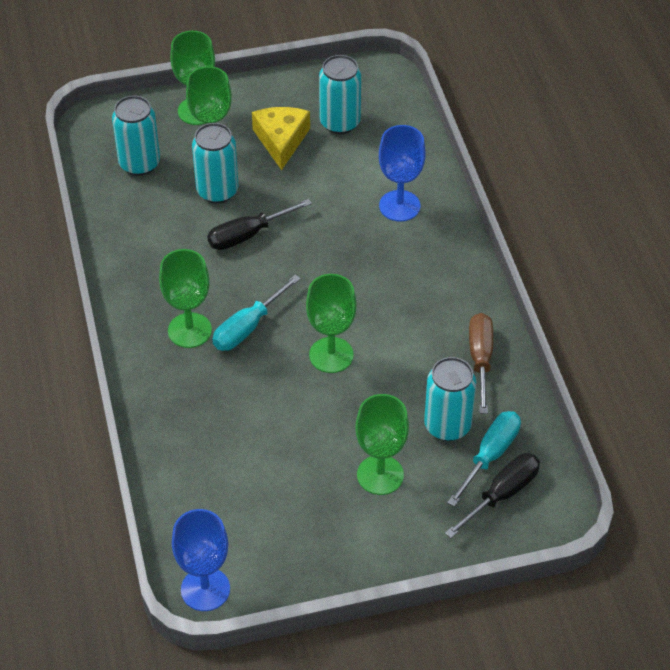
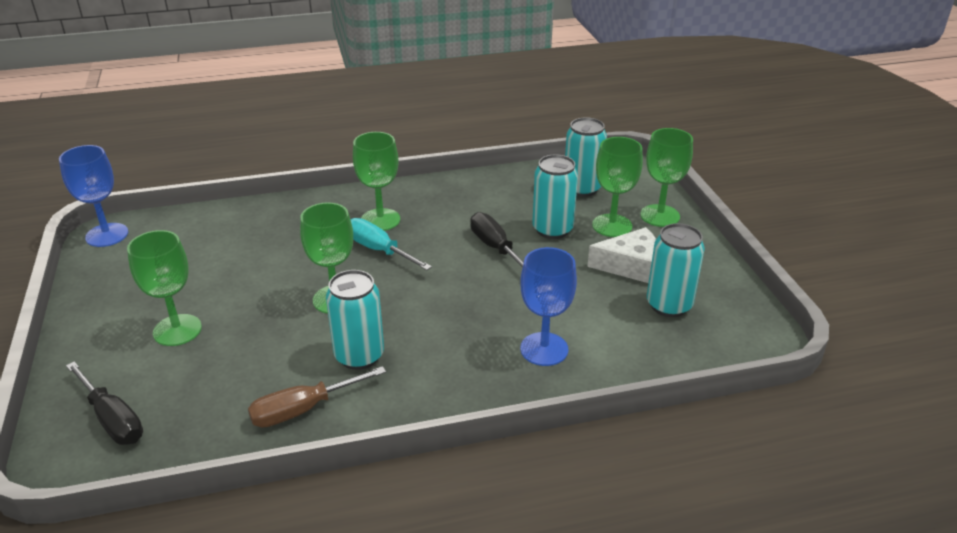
camera: 90 degrees right, 15 degrees down
yellow cheese [252,107,310,171] -> white cheese [587,227,656,283]
turquoise can [424,357,476,441] -> turquoise can moved to [326,270,384,370]
turquoise screwdriver [447,411,521,507] -> none
brown screwdriver [469,313,493,414] -> brown screwdriver turned 150 degrees clockwise [248,366,386,428]

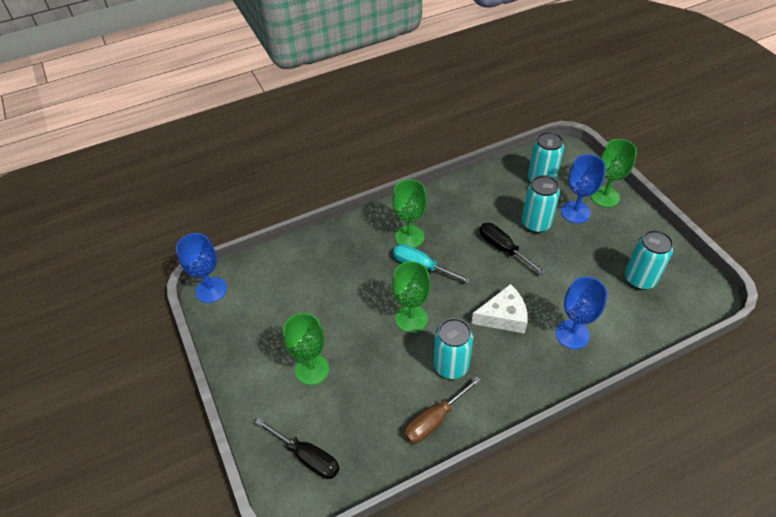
camera: 10 degrees left, 15 degrees up
white cheese [587,227,656,283] -> white cheese moved to [471,284,528,334]
green goblet [592,137,643,237] -> blue goblet [561,154,606,223]

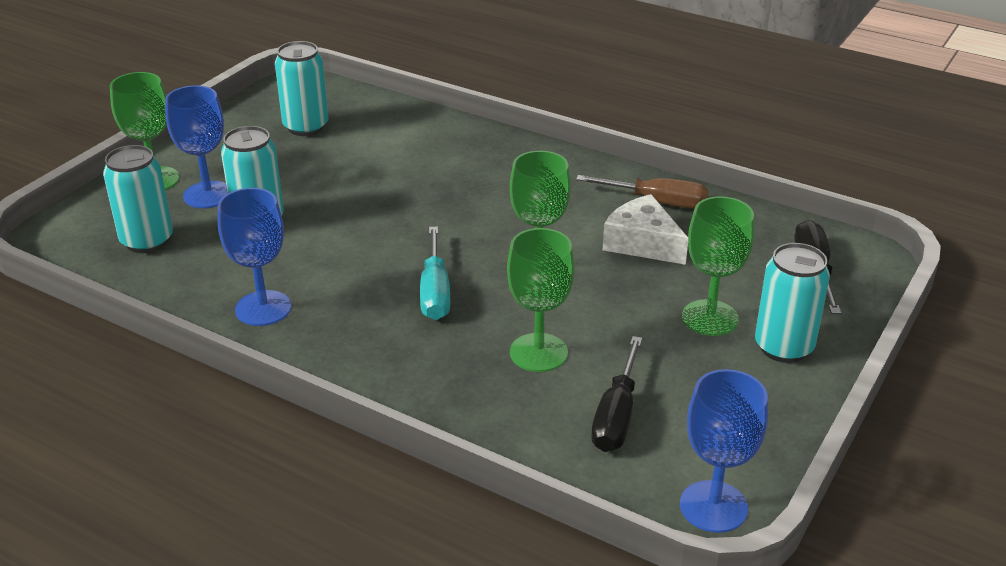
camera: 125 degrees left, 15 degrees down
green goblet [392,179,427,248] -> green goblet moved to [507,228,574,372]
turquoise can [434,318,473,379] -> turquoise can moved to [755,243,830,363]
white cheese [471,284,528,334] -> white cheese moved to [603,194,688,265]
black screwdriver [479,223,546,275] -> black screwdriver moved to [591,336,643,452]
blue goblet [556,277,607,349] -> blue goblet moved to [218,188,291,326]

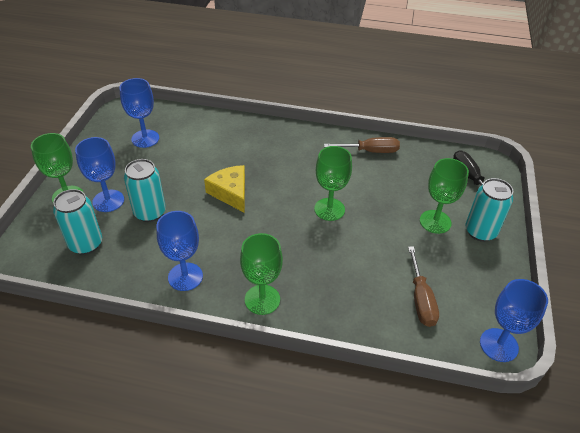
camera: 20 degrees left, 10 degrees up
turquoise can [275,41,328,136] -> blue goblet [119,78,159,148]
turquoise screwdriver [420,227,450,320] -> none
green goblet [507,228,574,372] -> green goblet moved to [240,233,283,315]
black screwdriver [591,336,643,452] -> brown screwdriver [408,246,439,327]
white cheese [603,194,688,265] -> none
none -> yellow cheese [204,165,245,213]

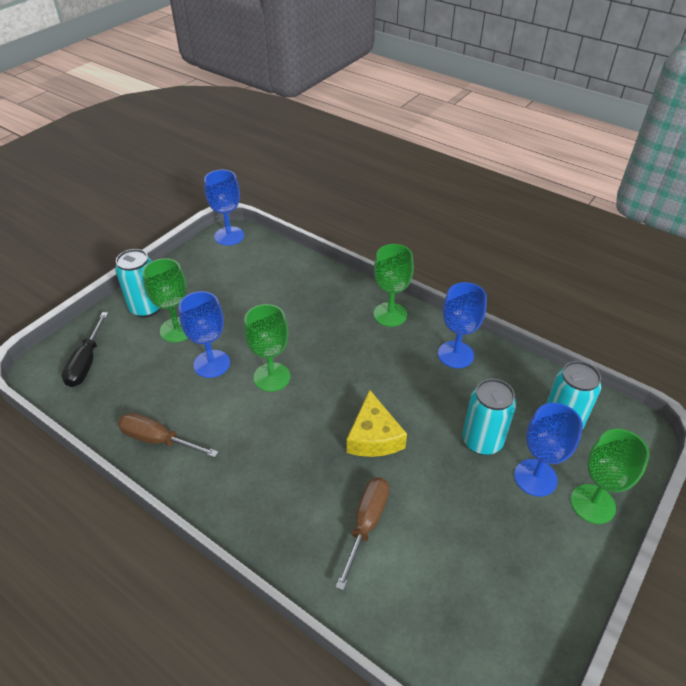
camera: 155 degrees left, 0 degrees up
blue goblet [119,78,159,148] -> blue goblet moved to [179,291,230,378]
brown screwdriver [408,246,439,327] -> brown screwdriver moved to [336,477,389,591]

